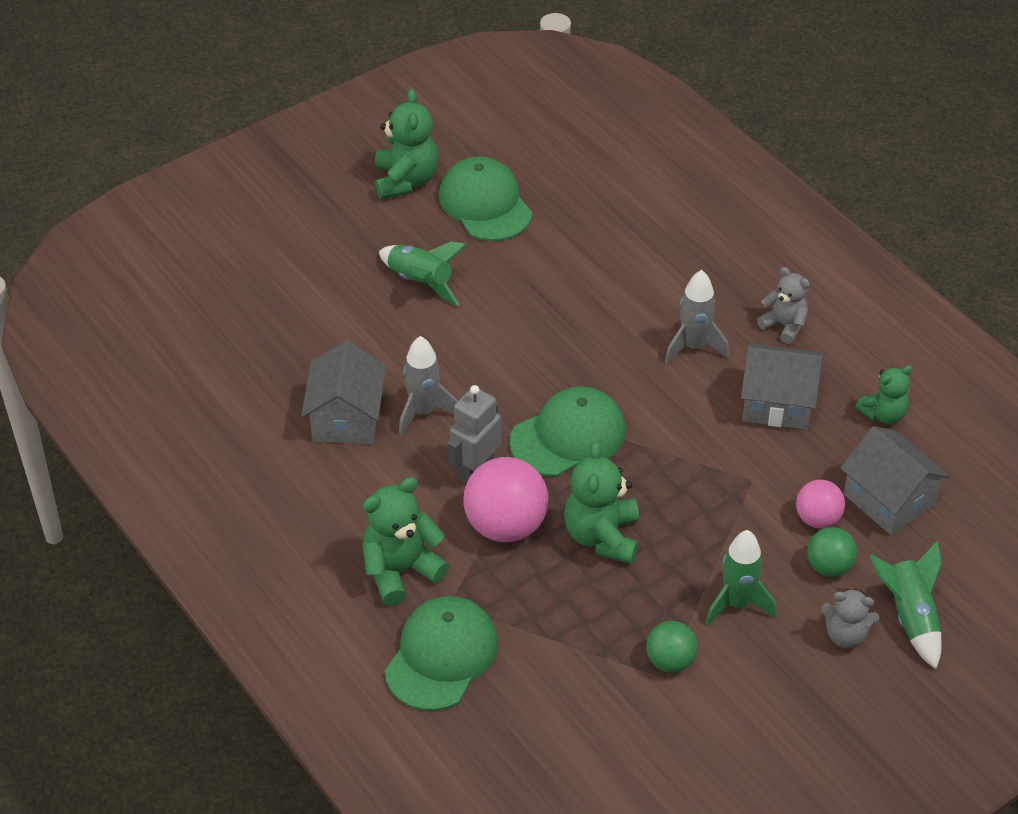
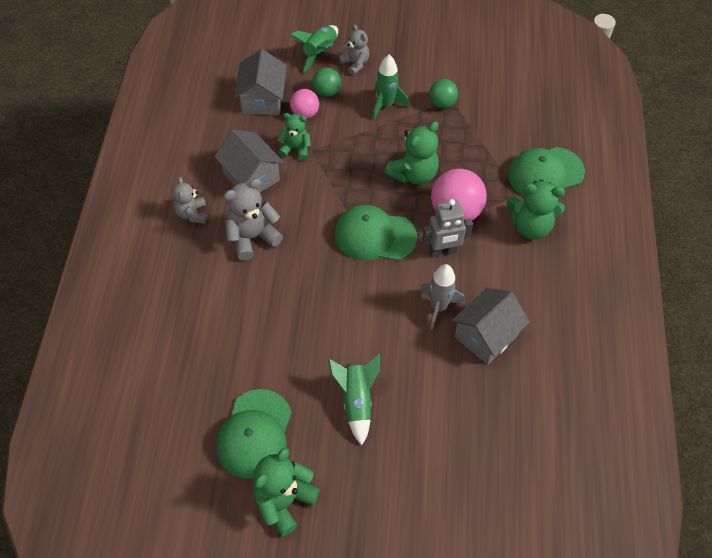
camera: 140 degrees left, 10 degrees up
grey rocket [665,270,729,363] -> grey teddy bear [223,179,283,260]
green teddy bear [855,365,913,424] -> green teddy bear moved to [277,113,311,160]

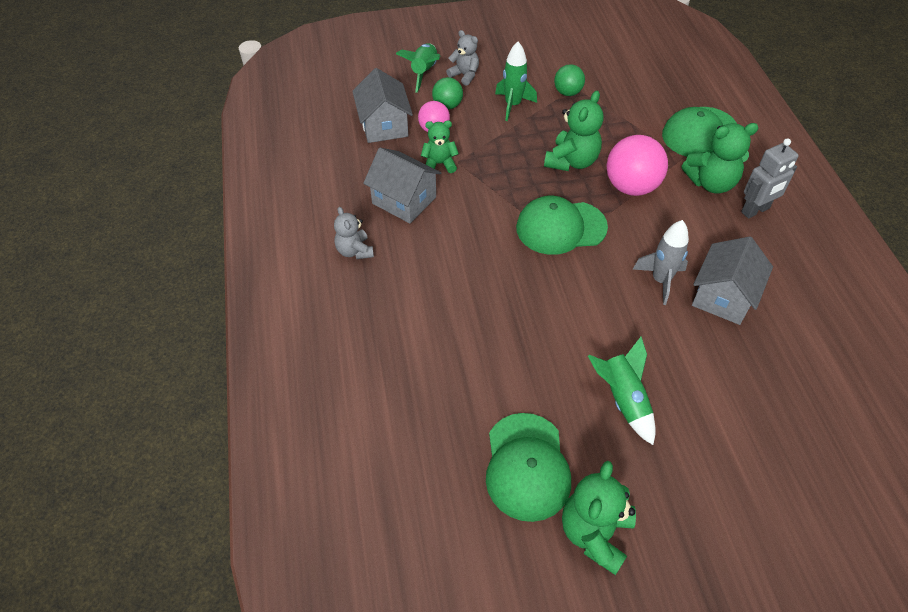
camera: 15 degrees left, 5 degrees down
grey teddy bear [223,179,283,260] -> none
grey robot [422,199,473,258] -> grey robot moved to [741,138,799,218]

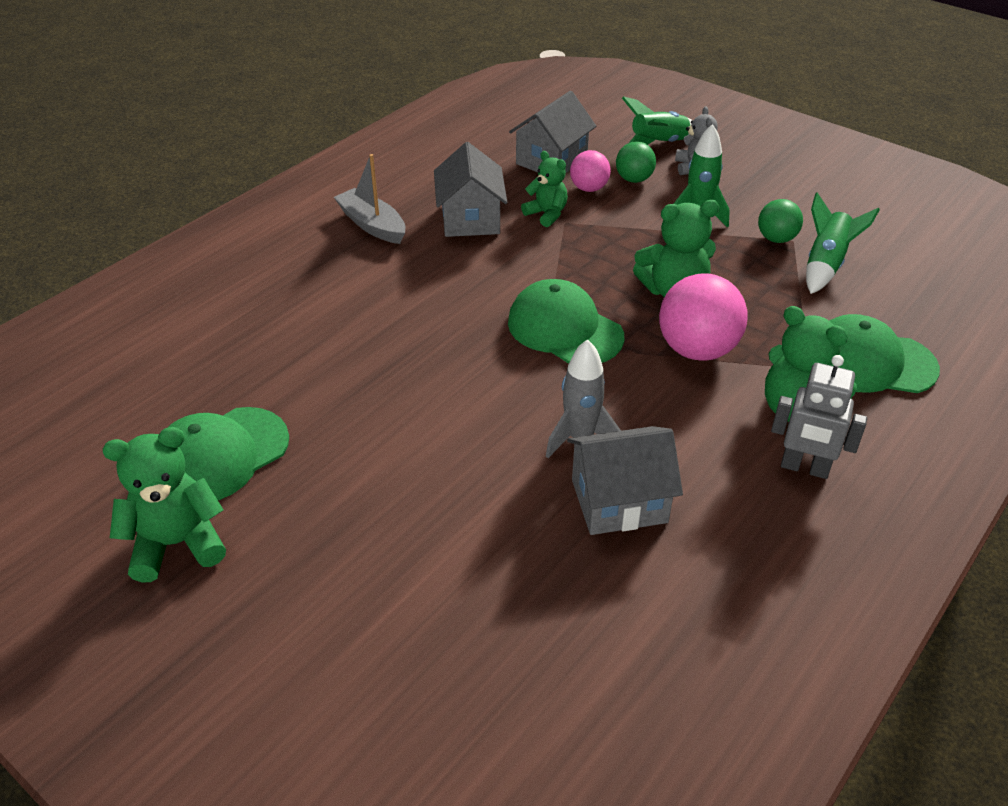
camera: 50 degrees right, 10 degrees down
grey teddy bear [334,207,374,259] -> grey boat [334,154,405,244]
green rocket [588,336,656,445] -> green rocket moved to [806,193,880,294]

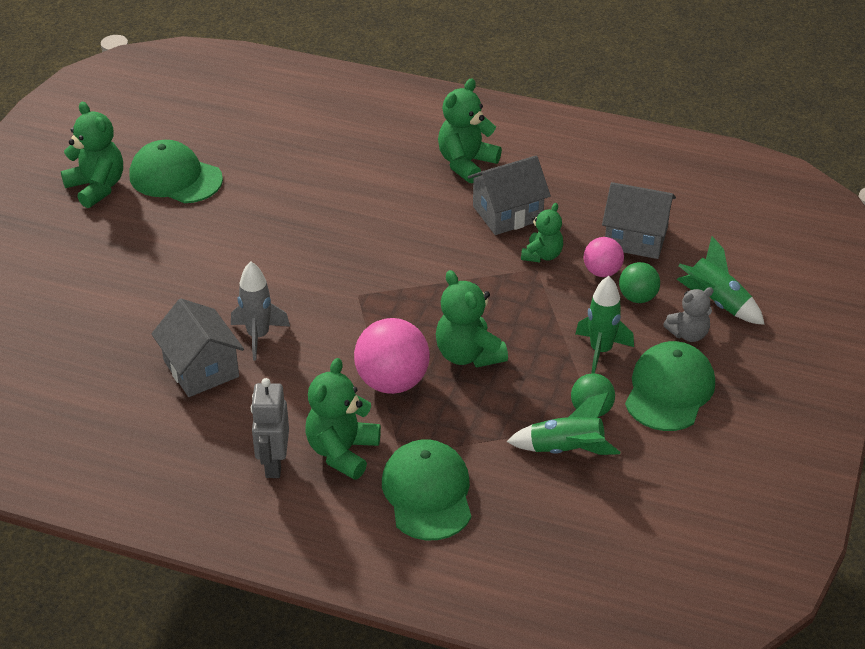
camera: 70 degrees right, 0 degrees up
grey boat [334,154,405,244] -> green teddy bear [438,78,502,183]
green cap [508,279,624,364] -> green cap moved to [625,341,715,431]

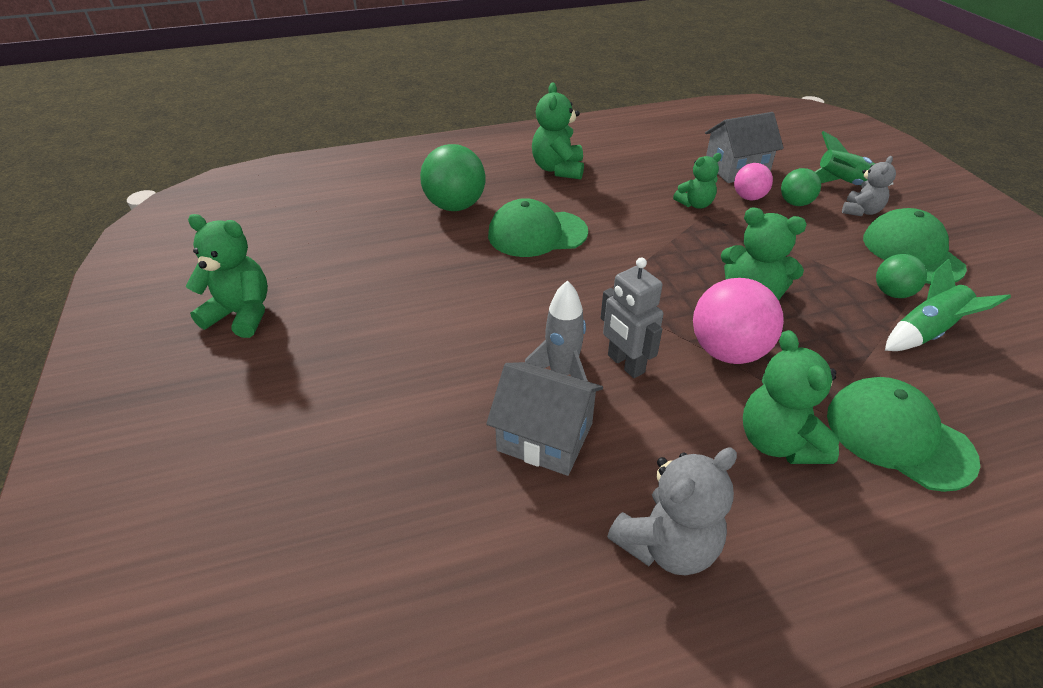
camera: 35 degrees left, 0 degrees up
green cap [130,140,223,203] -> green cap moved to [488,198,588,257]
grey robot [251,378,289,478] -> grey robot moved to [601,257,663,378]
grey house [468,156,551,235] -> none
green teddy bear [521,203,563,263] -> green teddy bear turned 75 degrees clockwise [673,153,722,209]
green rocket [575,276,634,374] -> none
none -> green ball [420,144,486,211]
none -> grey teddy bear [607,448,737,576]

